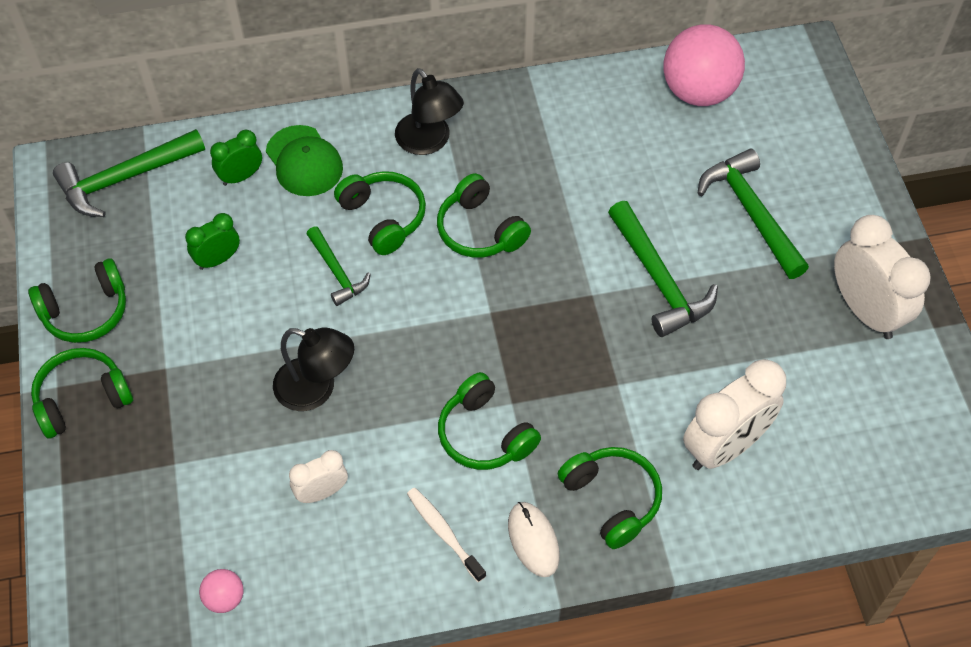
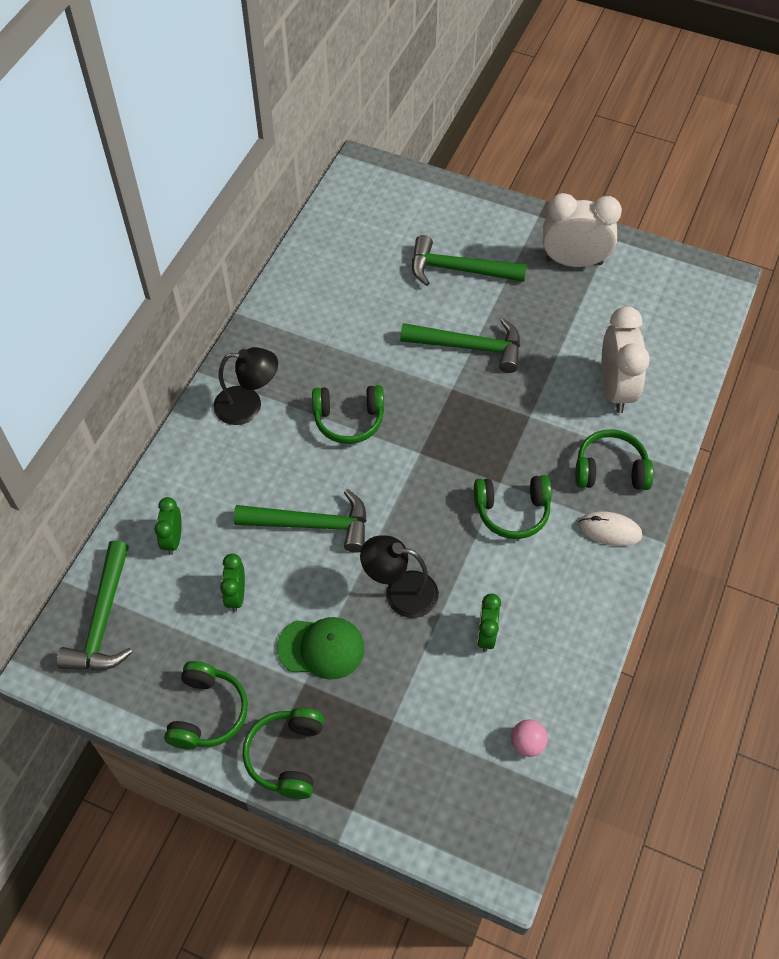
camera: 55 degrees left, 0 degrees up
green cap [266,125,343,196] -> green cap moved to [277,617,364,680]
black lamp [273,327,354,411] -> black lamp turned 135 degrees counterclockwise [360,535,439,618]
white clock [289,450,348,503] -> green clock [477,594,501,652]
green hammer [307,227,371,306] -> green hammer [234,489,367,553], size x1.67
green headphones [334,171,426,255] -> none
white toothbrush [407,488,486,582] -> none
pink ball [663,24,745,106] -> none

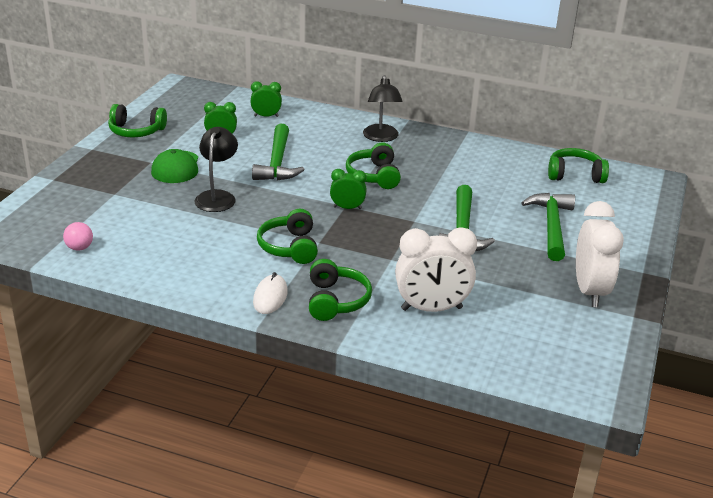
camera: 85 degrees right, 25 degrees down
green hammer [56,540,132,671] -> none
green headphones [243,708,324,799] -> green headphones moved to [548,148,609,183]
green clock [477,594,501,652] -> green clock moved to [330,169,367,209]

